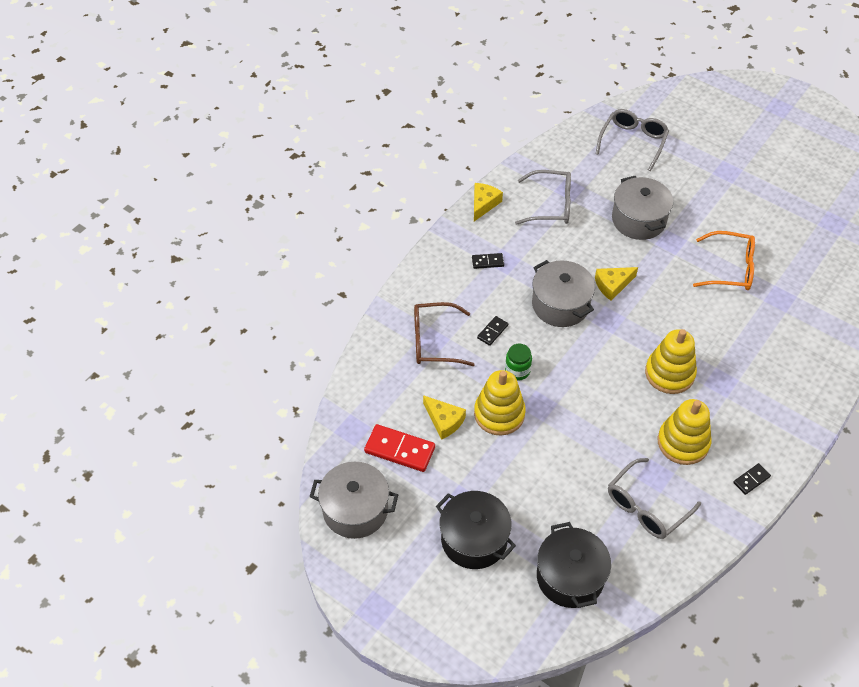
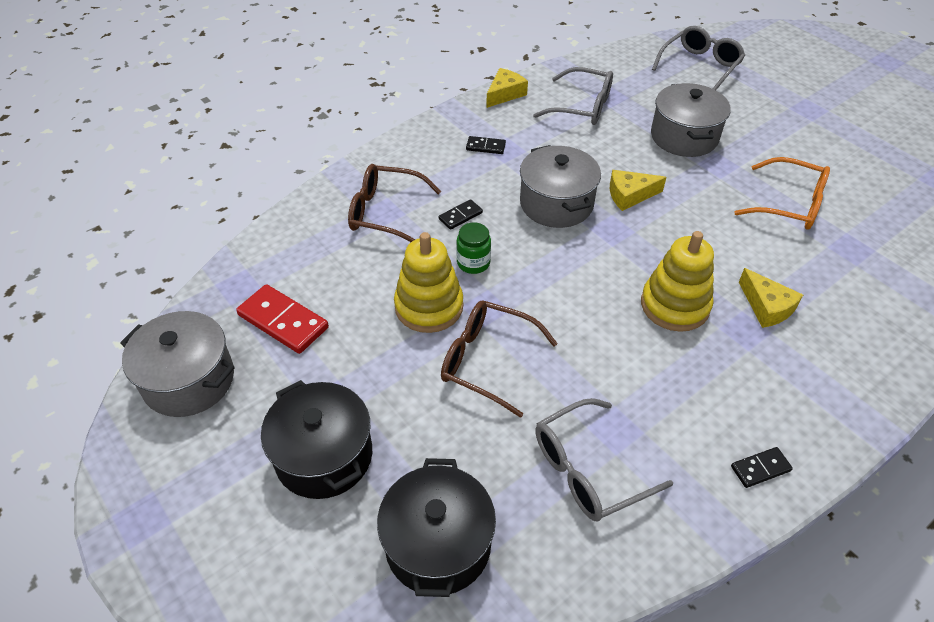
camera: 15 degrees right, 5 degrees down
yellow cheese [423,395,466,440] -> yellow cheese moved to [739,268,803,328]
yellow stacking toy [658,399,711,465] -> none
none -> brown glasses [441,300,558,418]

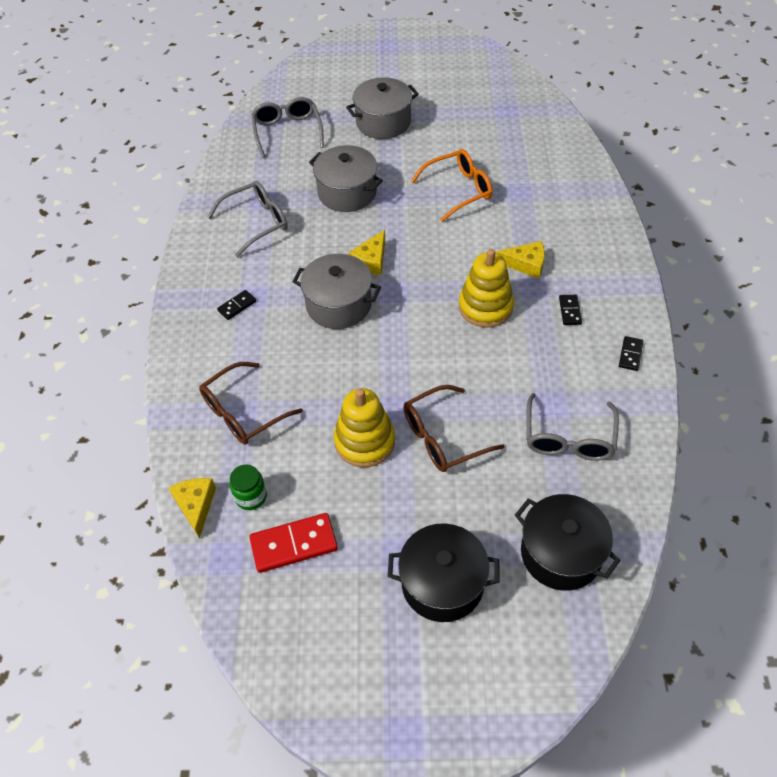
camera: 50 degrees left, 5 degrees up
grey pot [120,311,235,417] -> grey pot moved to [346,77,419,139]
black domino [439,199,483,230] -> black domino moved to [559,295,582,325]
green jar [456,223,491,274] -> green jar moved to [229,464,267,510]
yellow cheese [486,68,528,108] -> yellow cheese moved to [169,478,216,539]

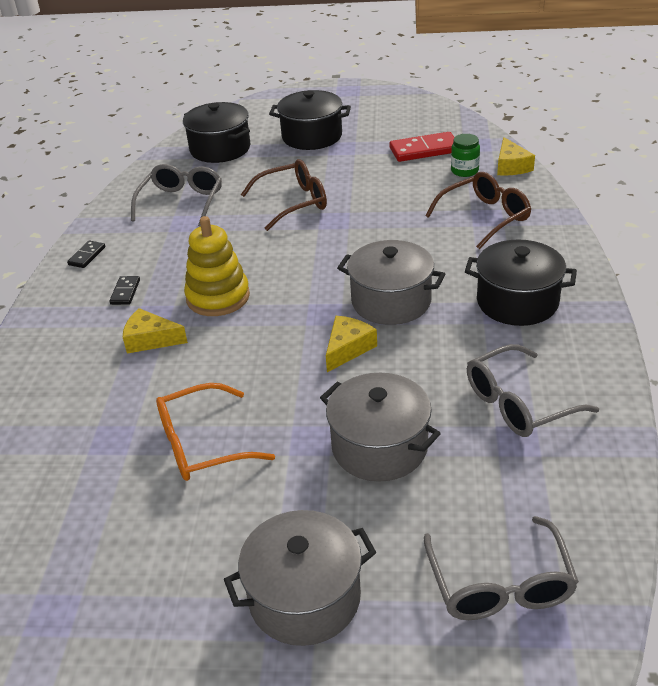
camera: 175 degrees left, 15 degrees down
black domino [217,290,256,320] -> black pot [465,239,577,326]
yellow stacking toy [334,388,395,467] -> none

